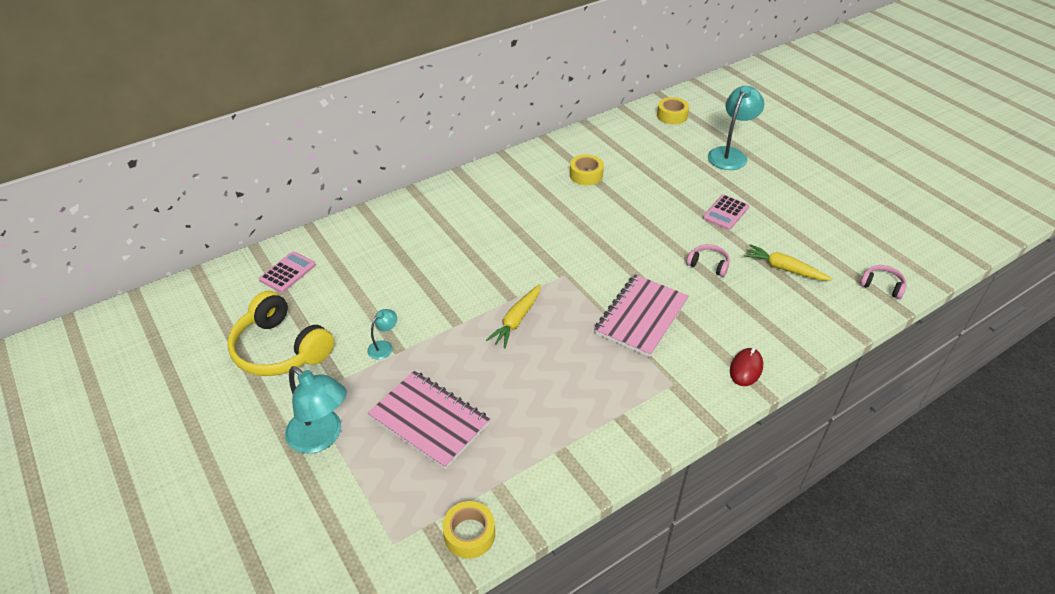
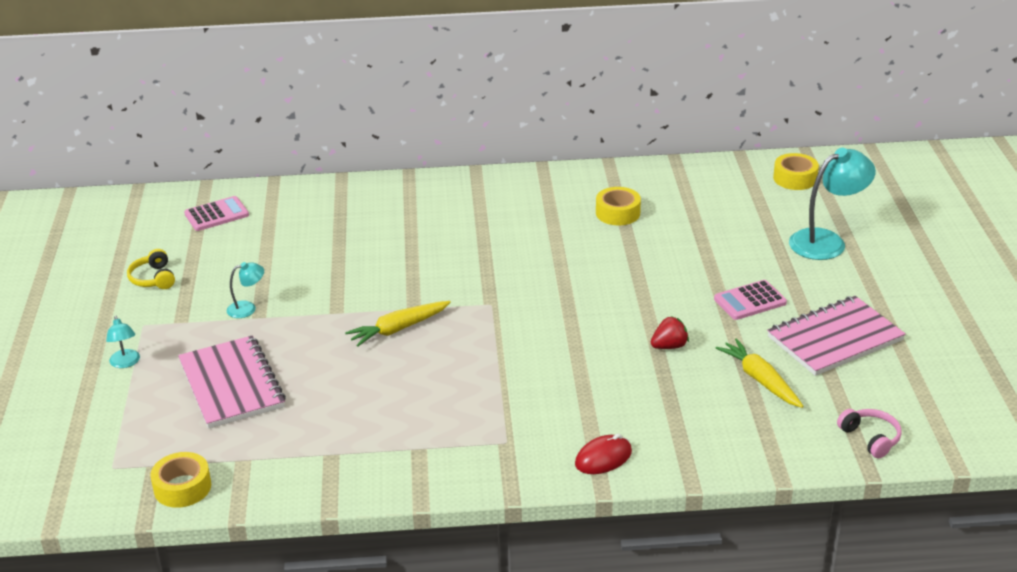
camera: 30 degrees right, 10 degrees down
yellow headphones [227,291,334,376] -> yellow headphones [127,249,175,289], size x0.47
turquoise lamp [285,366,347,453] -> turquoise lamp [106,316,140,368], size x0.50
pink notebook [594,274,689,357] -> pink notebook moved to [767,296,906,376]
pink headphones [686,244,730,277] -> red strawberry [651,316,689,349]

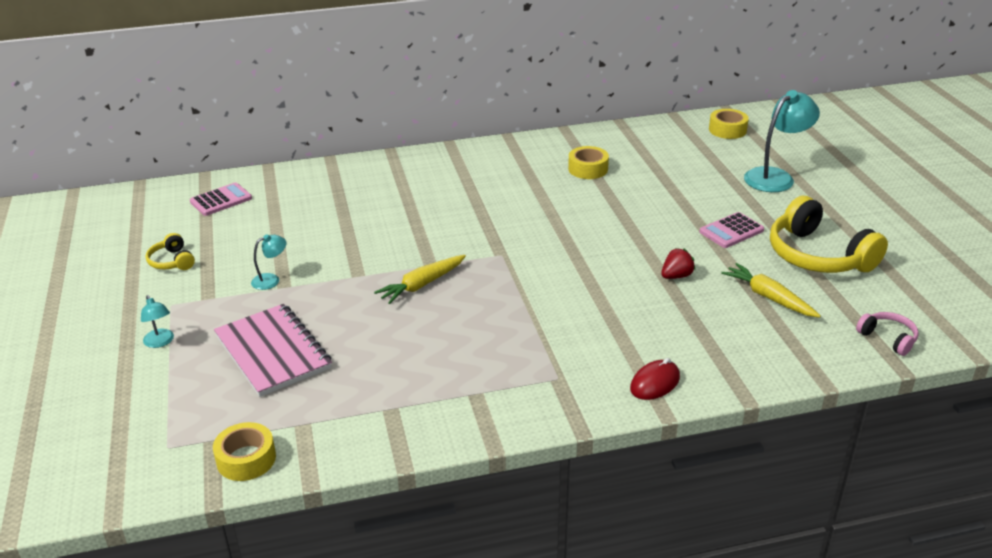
camera: 10 degrees left, 0 degrees up
pink notebook [767,296,906,376] -> yellow headphones [770,196,888,273]

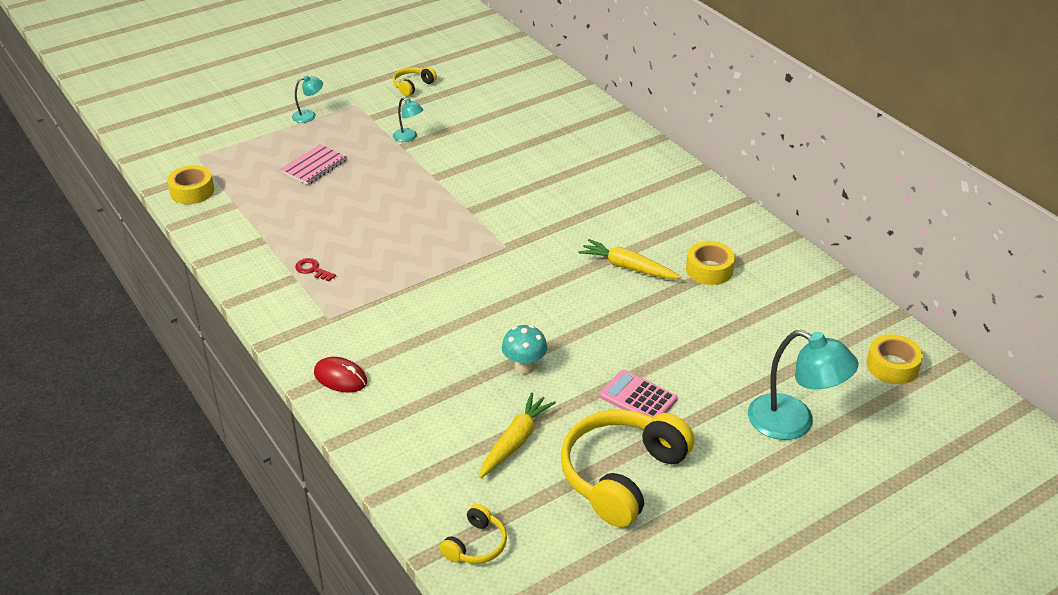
camera: 70 degrees right, 5 degrees up
turquoise lamp [141,295,174,348] -> turquoise lamp turned 150 degrees counterclockwise [292,76,323,123]
pink calculator [190,182,252,216] -> none
pink notebook [214,304,332,397] -> pink notebook [281,144,347,185], size x0.59
yellow carrot [374,255,466,304] -> yellow carrot moved to [578,239,681,279]
red strawberry [661,248,695,279] -> turquoise mushroom [502,325,547,374]
pink headphones [856,312,919,356] -> yellow headphones [440,504,507,564]
none -> red key [295,258,336,281]

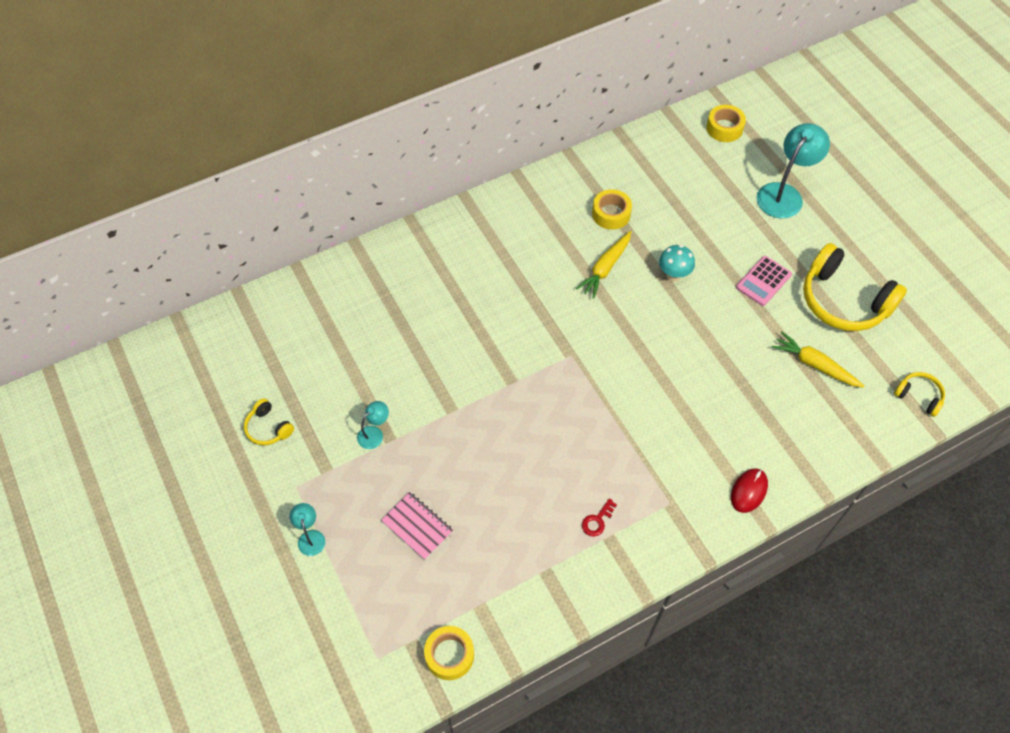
camera: 85 degrees left, 20 degrees up
turquoise mushroom [502,325,547,374] -> turquoise mushroom moved to [659,245,695,282]

